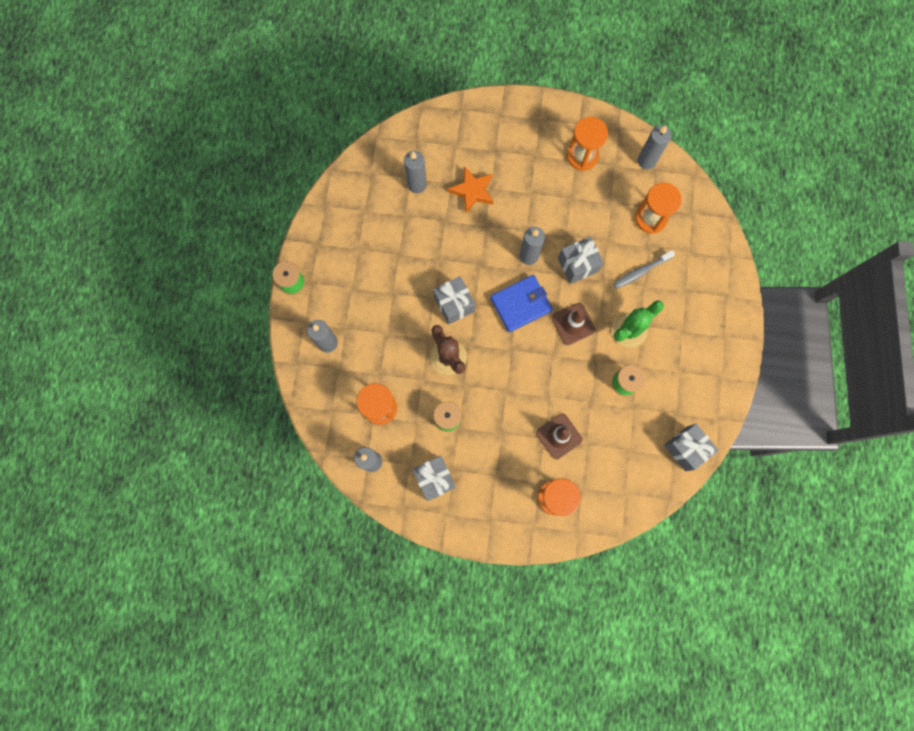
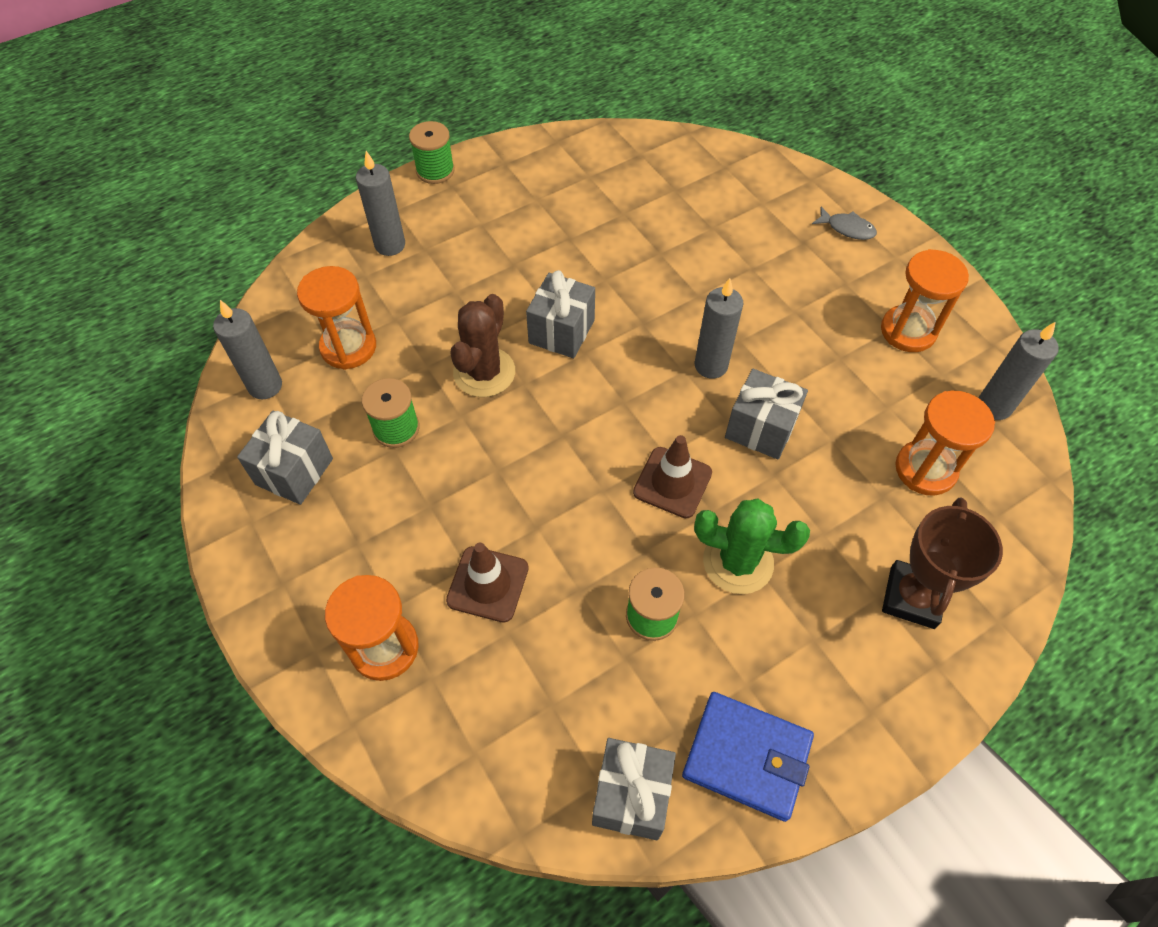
camera: 50 degrees right, 20 degrees down
grey candle [404,151,427,193] -> none
orange star [448,166,494,214] -> none
blue wallet [490,275,553,332] -> blue wallet moved to [682,692,814,822]
grey toothbrush [613,250,675,289] -> none
none -> grey fish [812,207,877,240]
none -> brown trophy [882,497,1003,629]

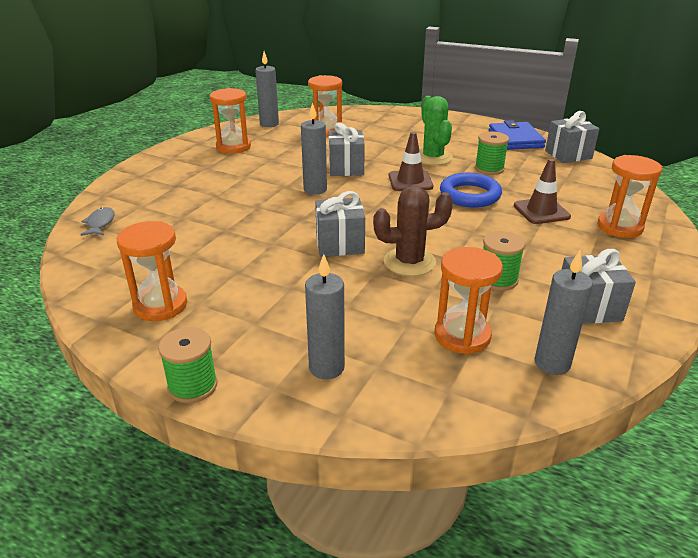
camera: 120 degrees left, 25 degrees down
grey fish [812,207,877,240] -> grey fish moved to [80,207,115,236]
brown trophy [882,497,1003,629] -> none
none -> orange hourglass [117,221,187,321]
none -> blue ring [440,173,502,208]

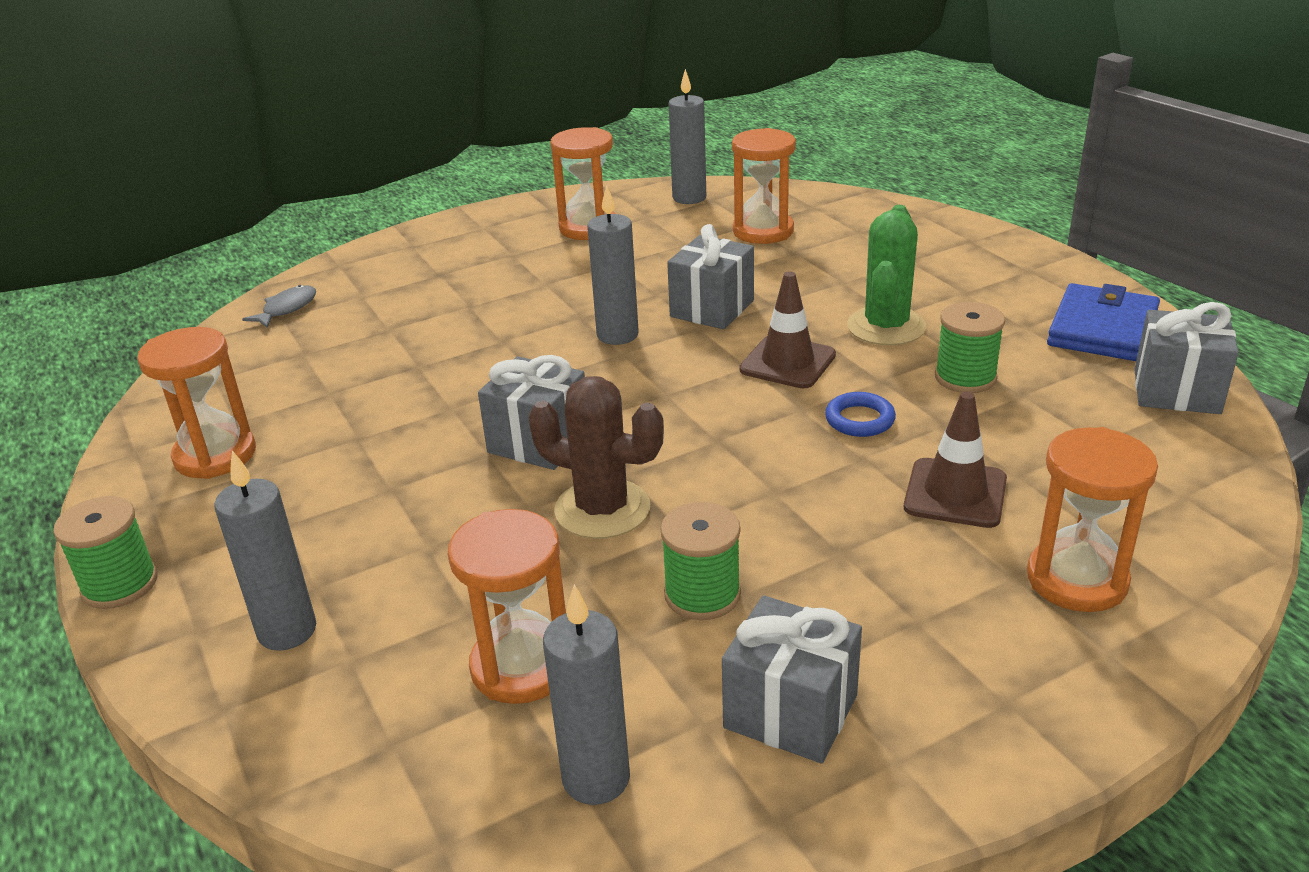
camera: 35 degrees right, 0 degrees up
blue ring [440,173,502,208] -> blue ring [825,392,896,437], size x0.57

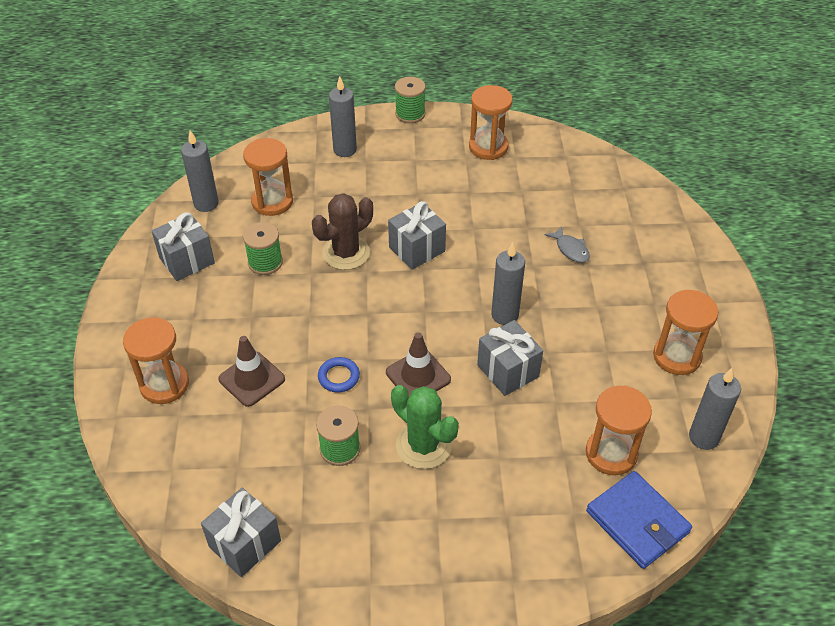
camera: 115 degrees right, 15 degrees up
grey fish [242,285,316,328] -> grey fish moved to [545,226,590,263]
blue wallet [1047,283,1160,361] -> blue wallet moved to [586,471,692,569]

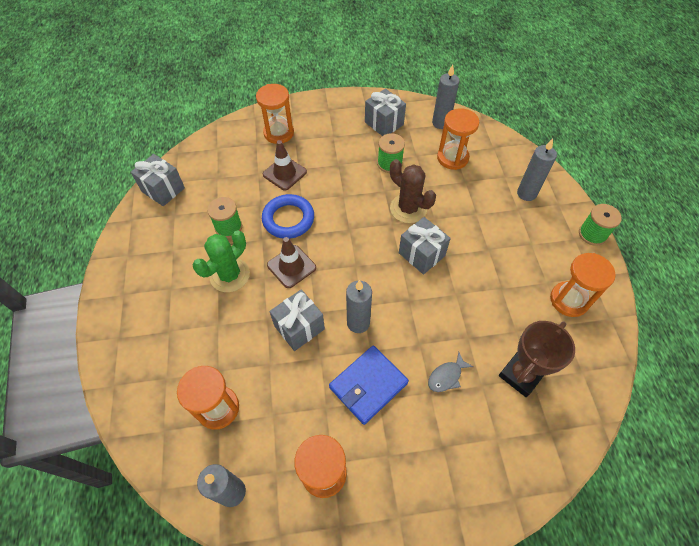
camera: 85 degrees right, 10 degrees up
blue ring [318,357,360,393] -> blue ring [262,194,314,239], size x1.77
blue wallet [586,471,692,569] -> blue wallet moved to [329,346,409,425]
none -> brown trophy [499,321,575,397]

